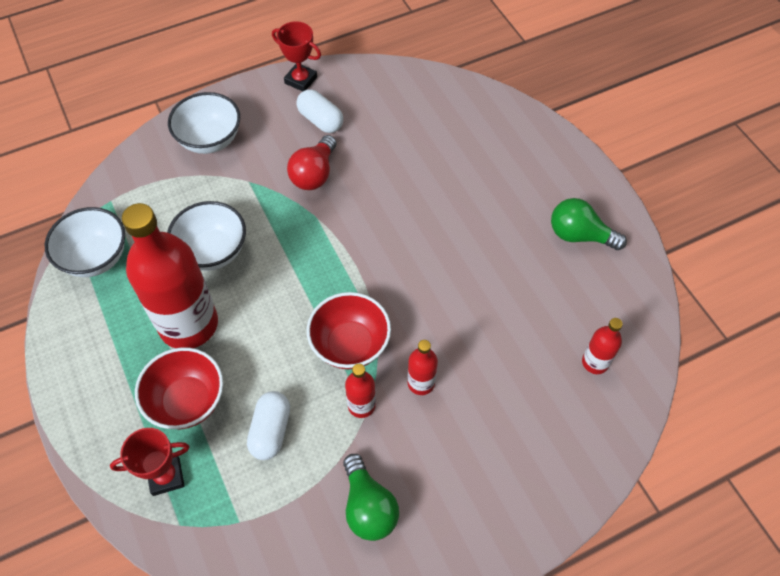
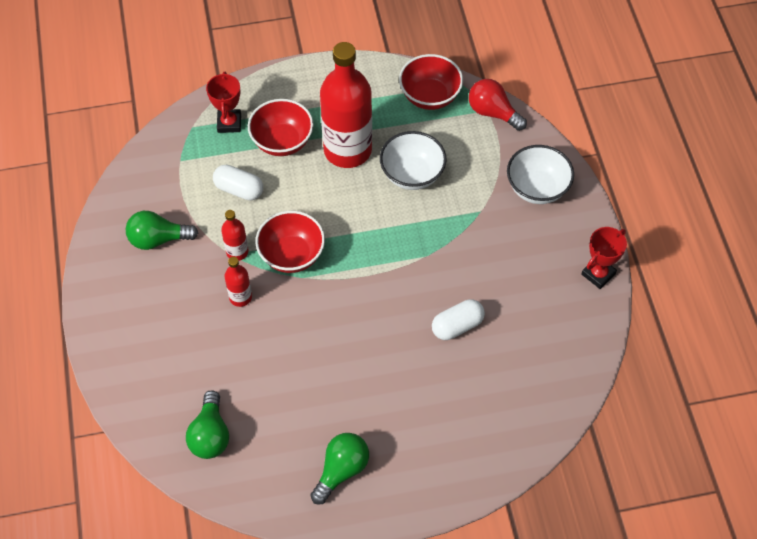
camera: 105 degrees right, 0 degrees up
white bowl [45,207,125,277] -> red bowl [399,54,463,110]
red light bulb [287,135,337,190] -> red light bulb moved to [469,79,527,131]
white capsule [296,89,343,133] -> white capsule moved to [432,299,485,340]
red bottle [582,318,623,374] -> green light bulb [186,390,229,459]

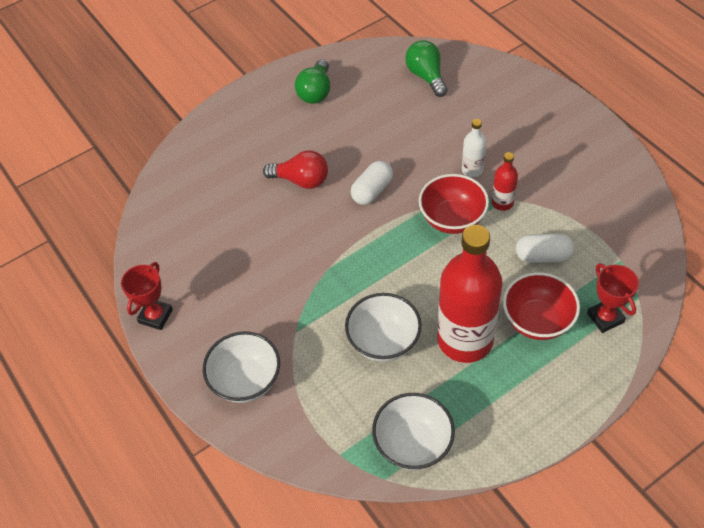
camera: 160 degrees right, 5 degrees down
green light bulb [126,211,198,250] -> none
red bottle [225,257,252,307] -> white bottle [462,119,486,177]
red bowl [399,54,463,110] -> white bowl [372,393,455,470]
white capsule [432,299,485,340] -> white capsule moved to [351,161,393,205]
red light bulb [469,79,527,131] -> red light bulb moved to [263,151,328,189]

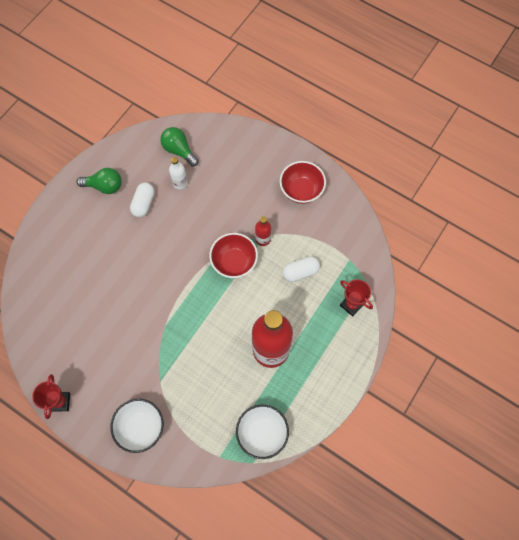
camera: 25 degrees left, 15 degrees up
red light bulb [263,151,328,189] -> none
green light bulb [295,59,330,104] -> green light bulb turned 75 degrees counterclockwise [77,168,122,194]
white bowl [345,293,422,362] -> none
white capsule [351,161,393,205] -> white capsule moved to [130,183,155,217]
white bottle [462,119,486,177] -> white bottle moved to [169,157,188,189]
red bowl [503,272,580,340] -> red bowl moved to [280,161,326,204]

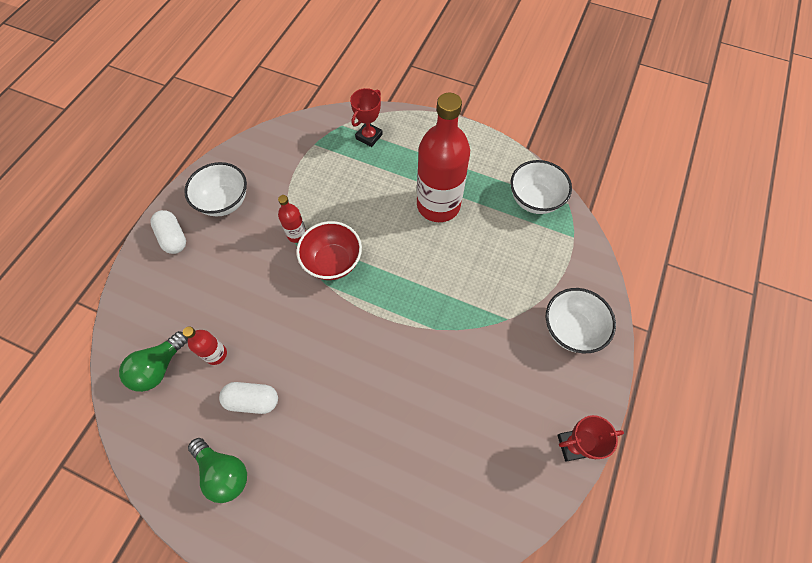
camera: 100 degrees left, 5 degrees down
green light bulb [77,168,122,194] -> green light bulb turned 135 degrees clockwise [188,438,247,503]
white bottle [169,157,188,189] -> red bottle [183,326,227,365]
red bowl [280,161,326,204] -> white bowl [184,162,247,217]
white capsule [283,256,320,282] -> white capsule moved to [150,210,186,254]

